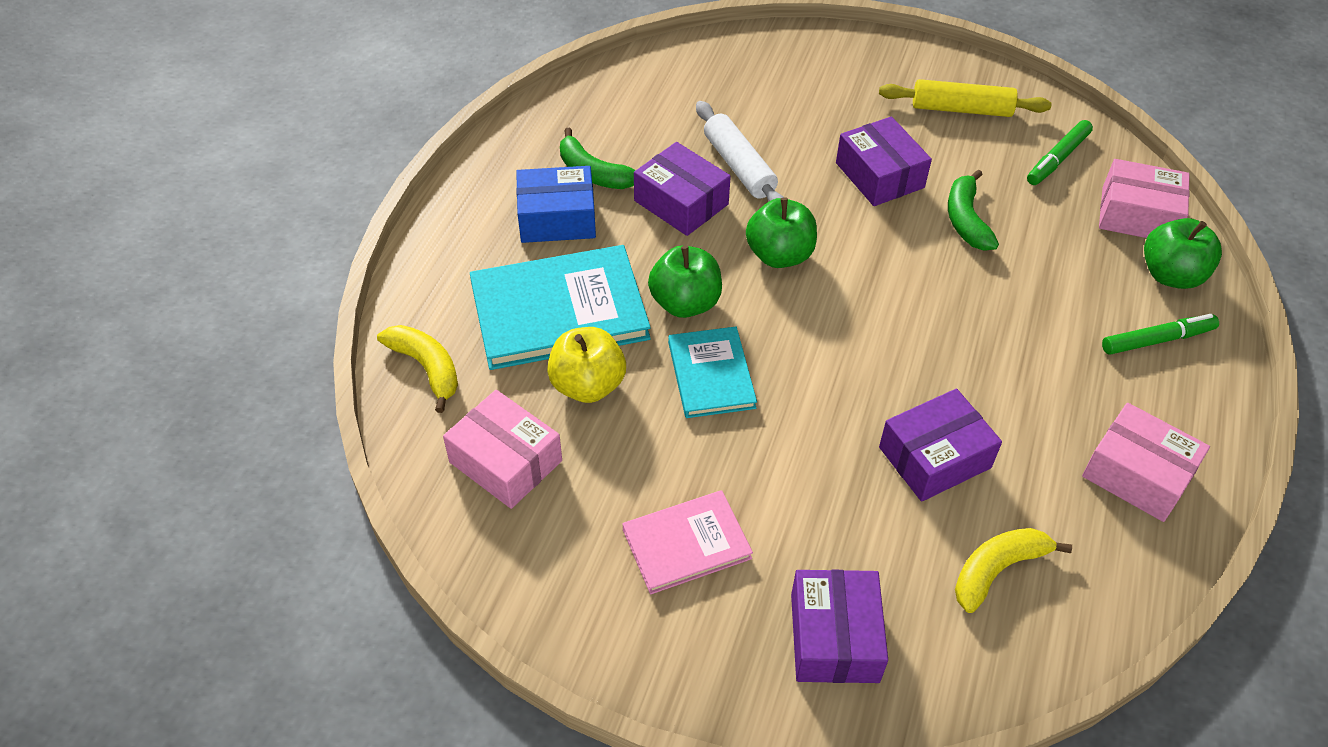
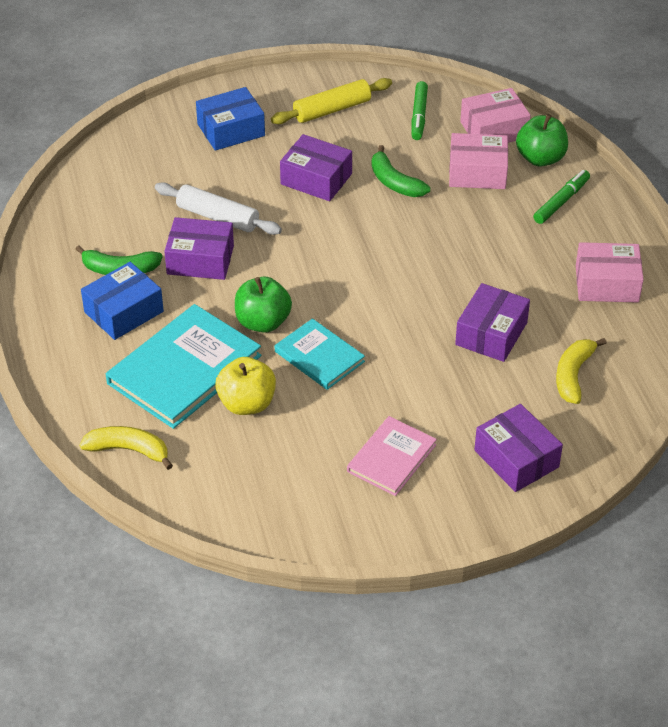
camera: 35 degrees left, 5 degrees down
pink box [443,390,562,509] -> pink box moved to [449,133,508,189]
green apple [746,197,817,268] -> none
none -> blue box [196,87,265,151]

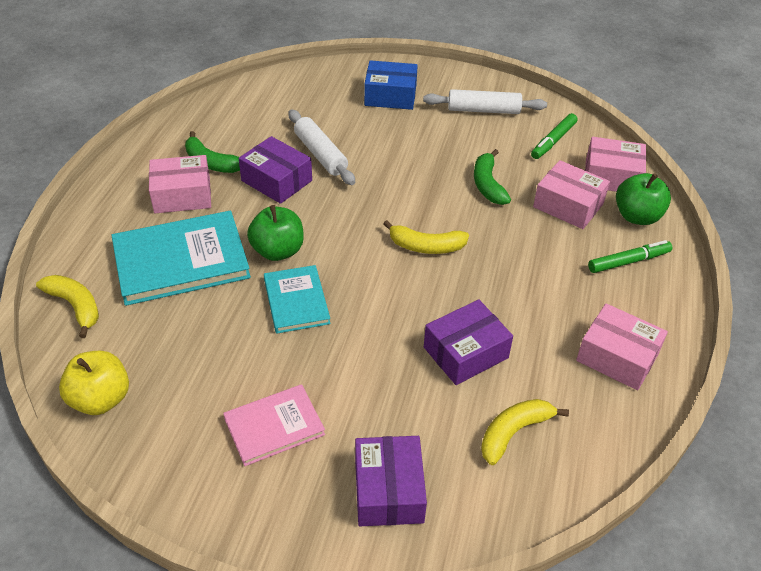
camera: 30 degrees right, 0 degrees up
blue box [81,262,164,340] -> pink box [149,155,211,213]
yellow apple [215,357,276,415] -> yellow apple moved to [59,351,129,415]
yellow rolling pin [271,78,392,124] -> white rolling pin [423,89,547,114]
purple box [280,134,352,201] -> none
none -> yellow banana [383,220,469,254]

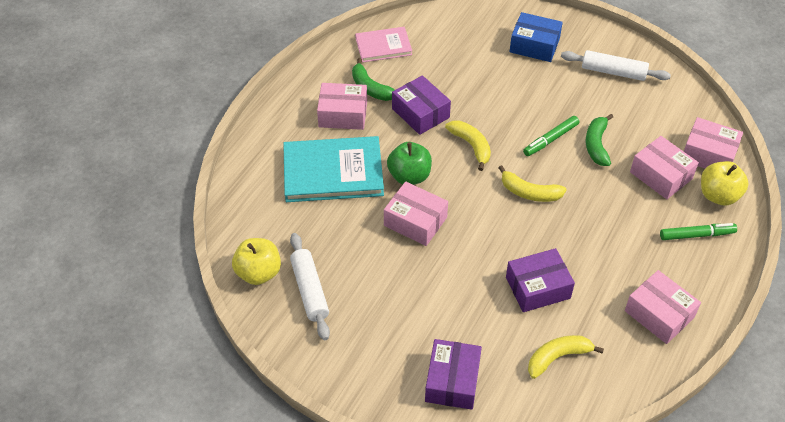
camera: 15 degrees right, 5 degrees up
yellow banana [36,275,99,338] -> yellow banana moved to [445,120,491,171]
pink book [223,384,325,466] -> pink book moved to [355,27,412,63]
turquoise book [264,265,331,334] -> pink box [384,182,448,246]
white rolling pin [288,110,355,185] -> white rolling pin moved to [290,233,330,340]
green marker [531,113,577,159] -> green marker moved to [523,116,579,156]
green apple [616,173,671,225] -> yellow apple [701,161,749,206]

